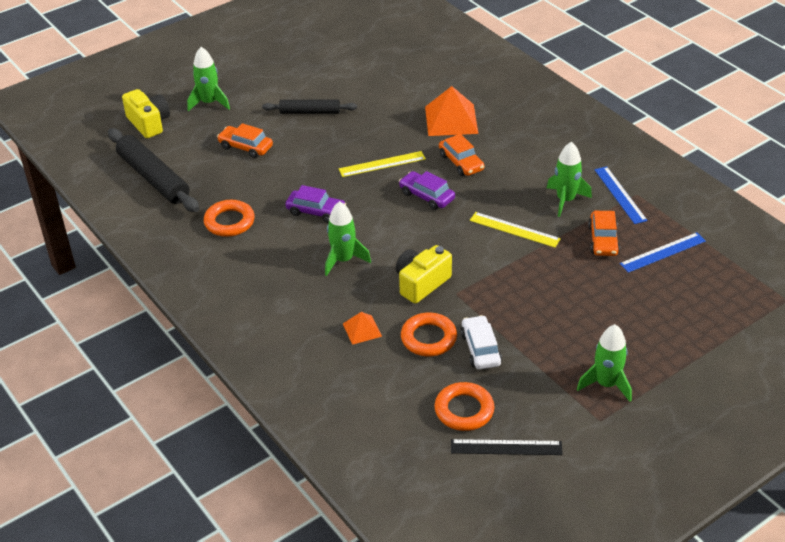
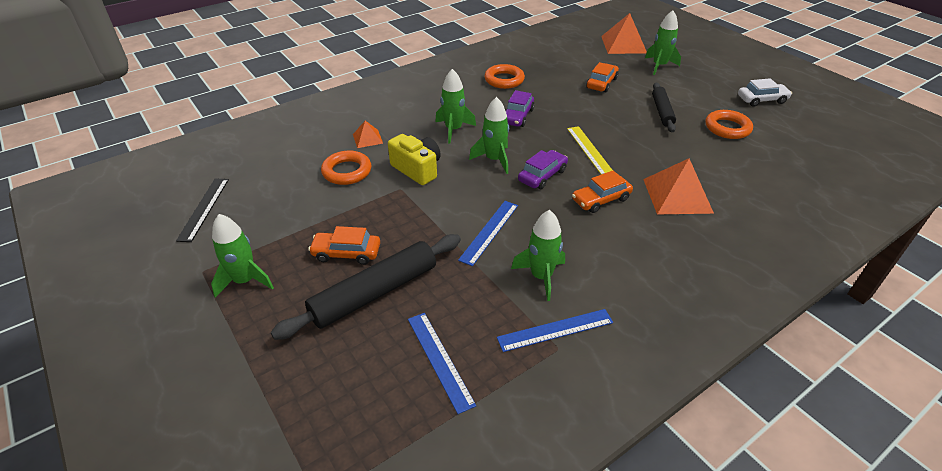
camera: 90 degrees right, 0 degrees up
black rolling pin [108,128,199,212] -> black rolling pin moved to [271,234,461,340]
yellow camera [122,89,170,138] -> orange pyramid [601,13,647,54]
orange ring [434,382,495,431] -> orange ring moved to [705,110,753,139]
white car [461,315,502,369] -> white car moved to [738,78,792,106]
yellow ruler [470,212,561,248] -> blue ruler [458,201,518,266]
orange car [588,211,620,256] -> orange car moved to [308,226,380,265]
none -> green rocket [469,97,509,174]

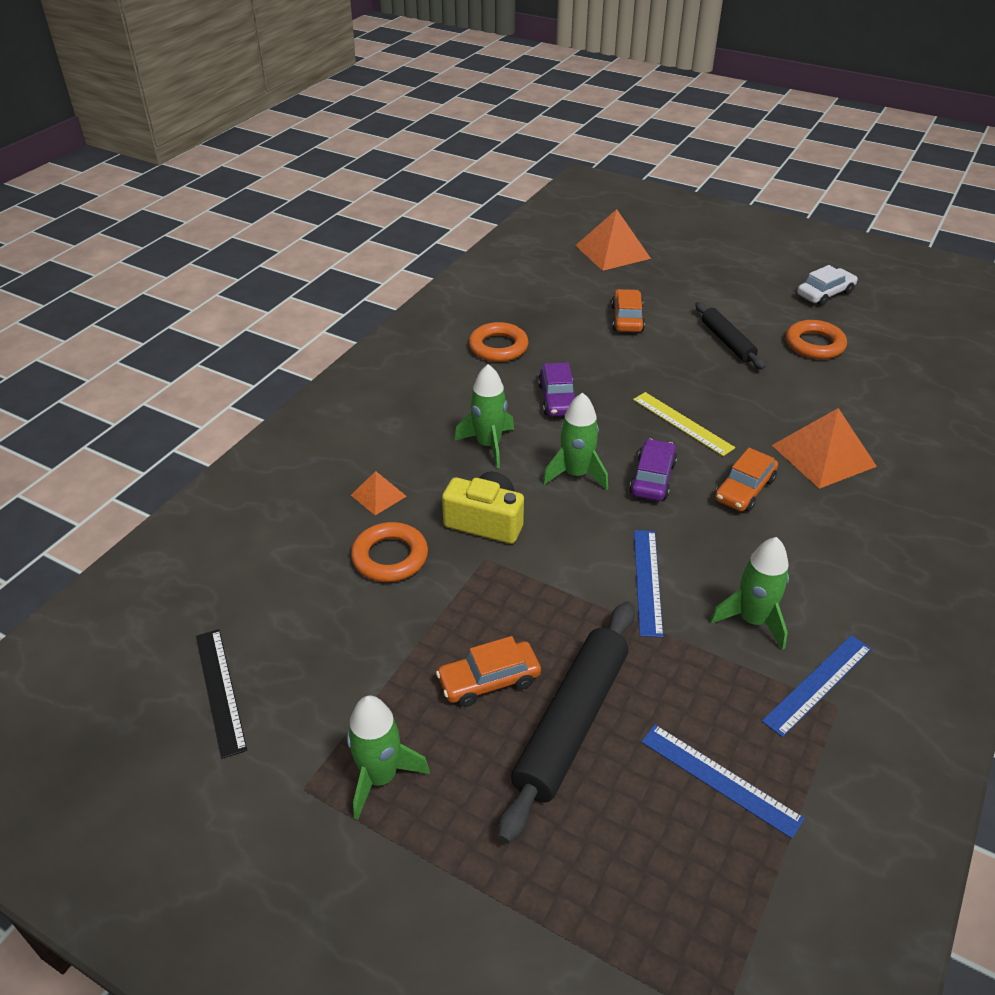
camera: 25 degrees left, 0 degrees up
green rocket [645,10,681,75] -> none

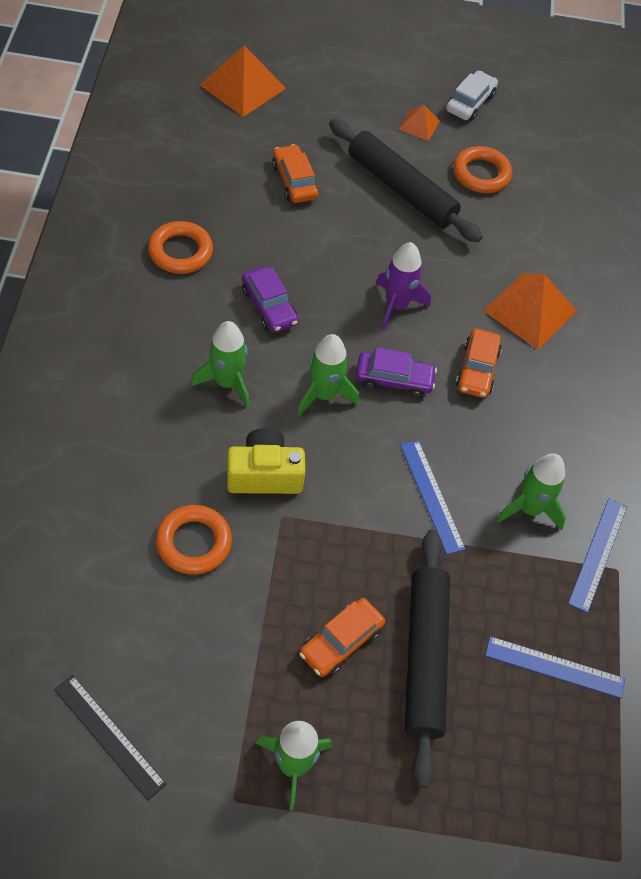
camera: 30 degrees left, 15 degrees up
orange pyramid [351,471,407,515] -> orange pyramid moved to [399,105,440,141]
purple car [629,439,677,501] -> purple car turned 105 degrees clockwise [356,347,437,398]
yellow ruler [633,392,735,456] -> purple rocket [376,242,431,330]
black rolling pin [695,302,766,370] -> black rolling pin [329,119,483,242], size x1.64

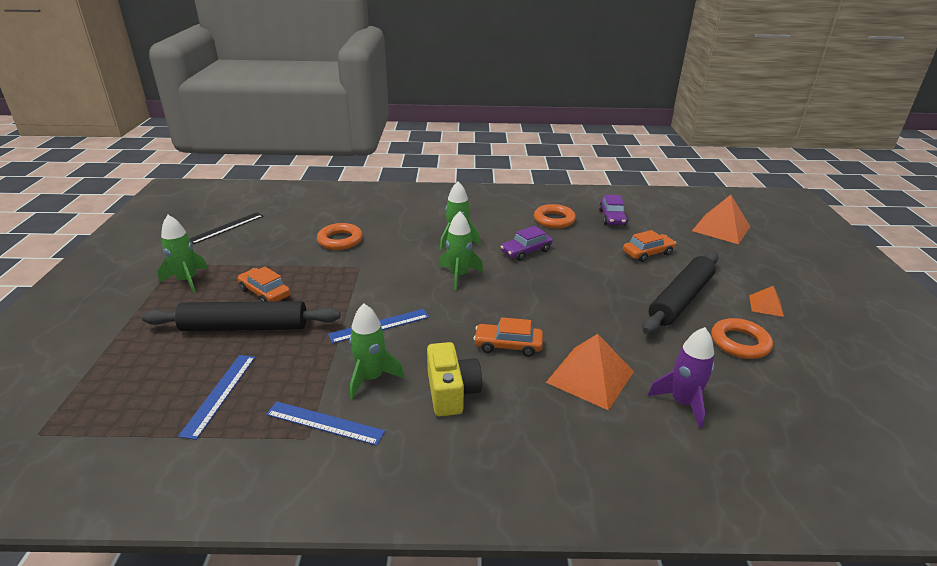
camera: 90 degrees right, 25 degrees down
yellow camera [227,428,306,494] -> yellow camera moved to [427,342,482,416]
purple car [356,347,437,398] -> purple car moved to [599,195,628,225]
purple rocket [376,242,431,330] -> purple rocket moved to [648,327,714,429]
white car [446,71,498,121] -> none

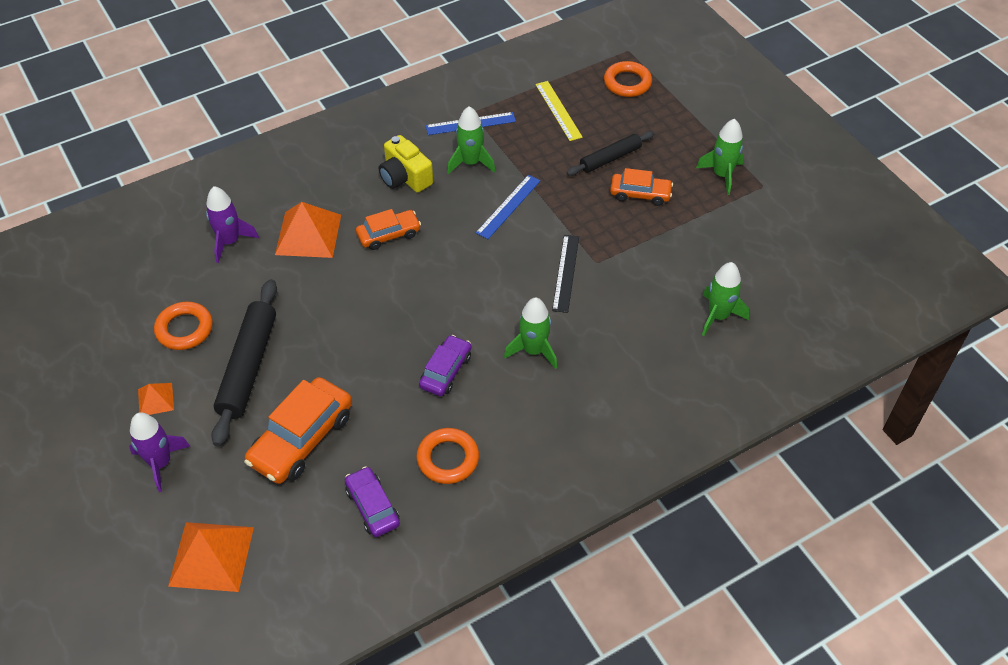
camera: 150 degrees right, 20 degrees up
black rolling pin [142,301,340,331] -> black rolling pin [567,131,654,176], size x0.61
blue ruler [178,355,255,440] -> yellow ruler [535,81,583,141]
black ruler [190,212,263,244] -> black ruler moved to [552,235,579,313]
orange ring [317,223,363,250] -> orange ring moved to [604,61,652,97]
green rocket [439,211,483,290] -> green rocket moved to [702,262,749,336]
orange car [623,230,676,262] -> orange car [244,377,352,484], size x1.66
none -> purple rocket [129,412,190,492]

